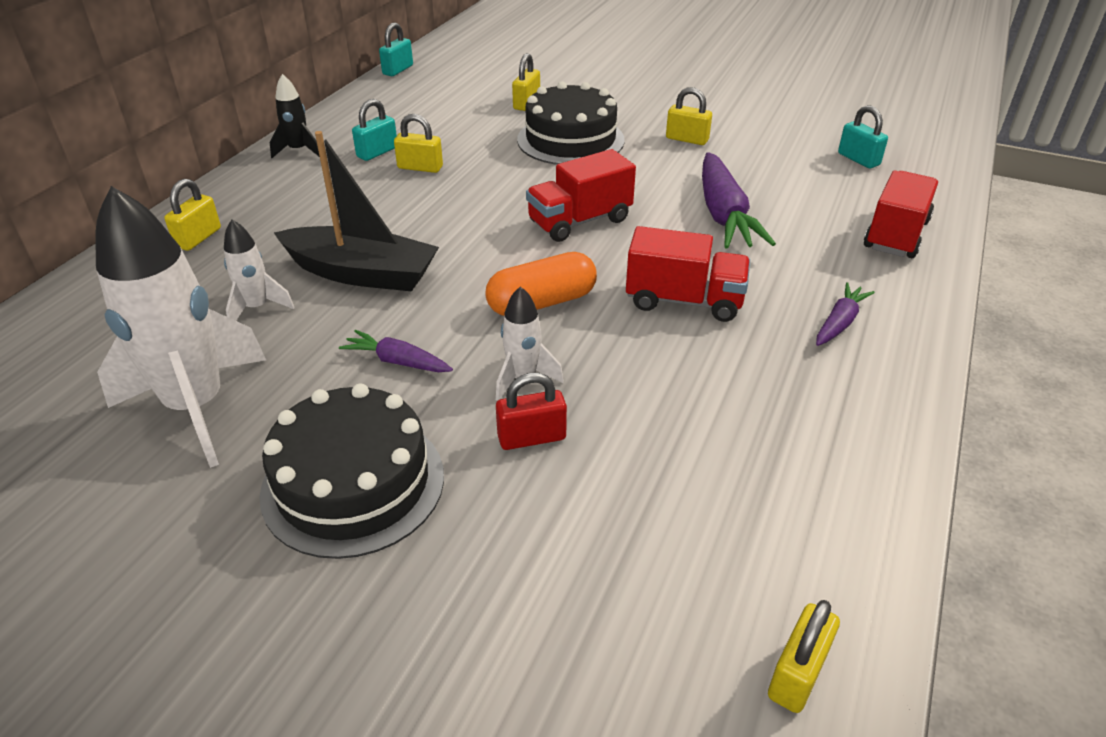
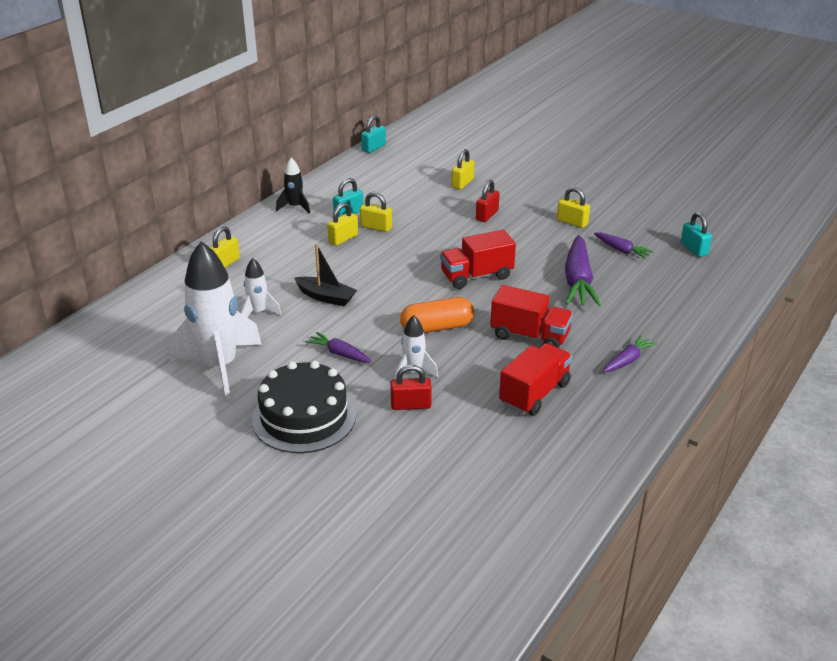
camera: 10 degrees right, 5 degrees down
black boat [274,131,439,292] -> black boat [294,244,357,306], size x0.62
black cake [517,81,625,165] -> red padlock [476,180,500,222]
yellow padlock [768,600,840,713] -> yellow padlock moved to [327,202,358,246]
red truck [864,171,938,258] -> red truck moved to [499,343,572,416]
none -> purple carrot [594,232,654,259]

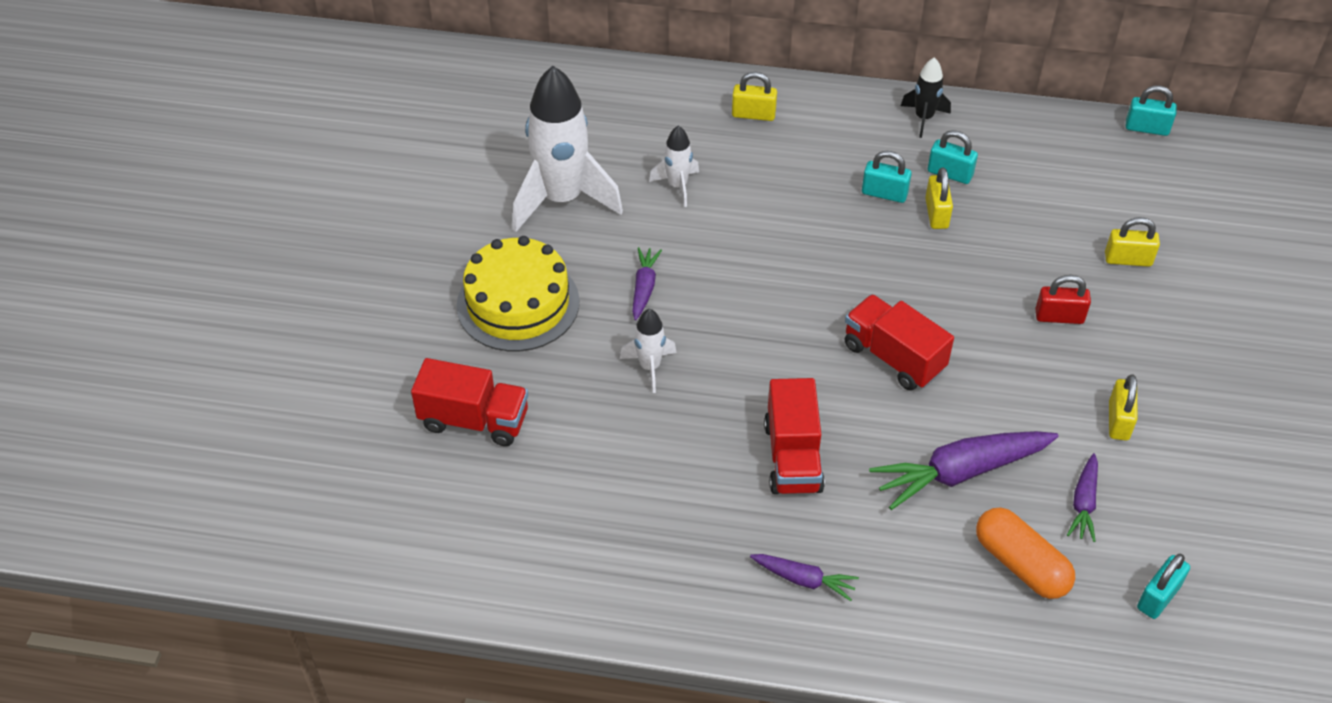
camera: 65 degrees right, 15 degrees up
black cake [252,361,356,453] -> yellow cake [456,236,580,351]
black boat [294,244,357,306] -> none
yellow padlock [327,202,358,246] -> turquoise padlock [862,151,912,203]
red padlock [390,365,432,410] -> none
orange capsule [400,297,474,333] -> orange capsule moved to [976,508,1075,599]
red truck [499,343,572,416] -> red truck moved to [411,358,528,446]

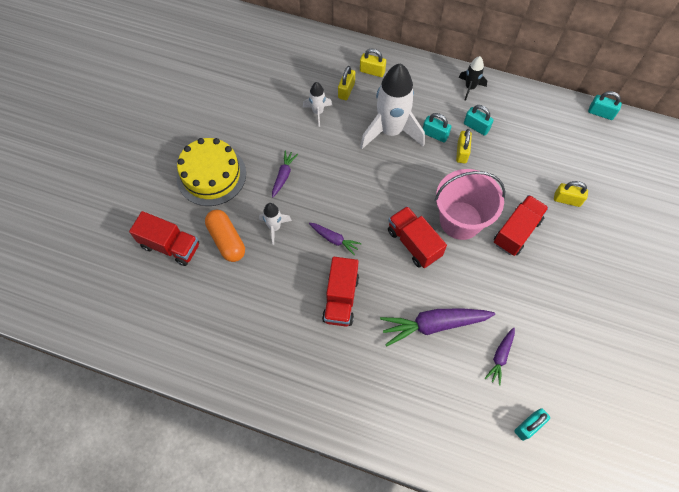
camera: 10 degrees right, 15 degrees up
white rocket [512,66,623,232] -> white rocket moved to [360,64,425,149]
purple carrot [750,554,859,601] -> purple carrot moved to [309,223,362,255]
orange capsule [976,508,1075,599] -> orange capsule moved to [205,210,245,262]
red padlock [1035,275,1091,324] -> red truck [494,195,549,256]
yellow padlock [1109,374,1138,441] -> yellow padlock moved to [338,66,355,100]
none -> pink bucket [435,169,505,240]

